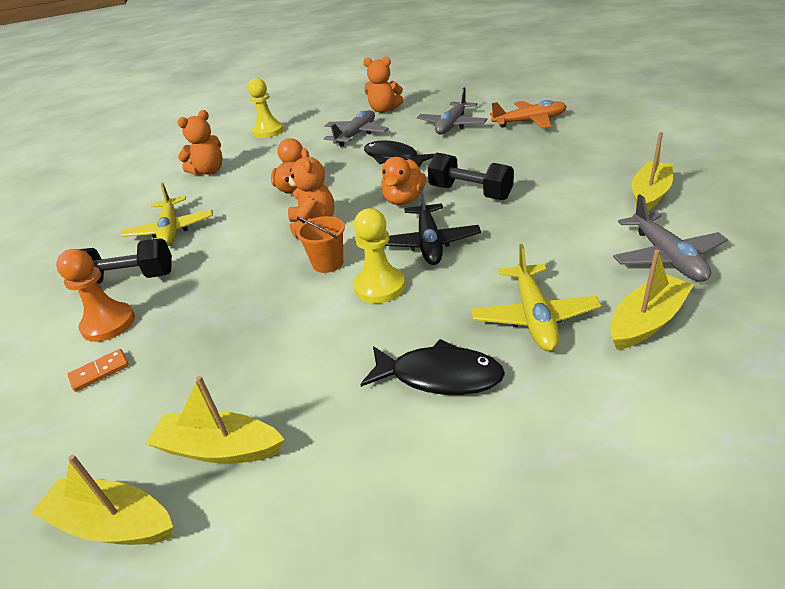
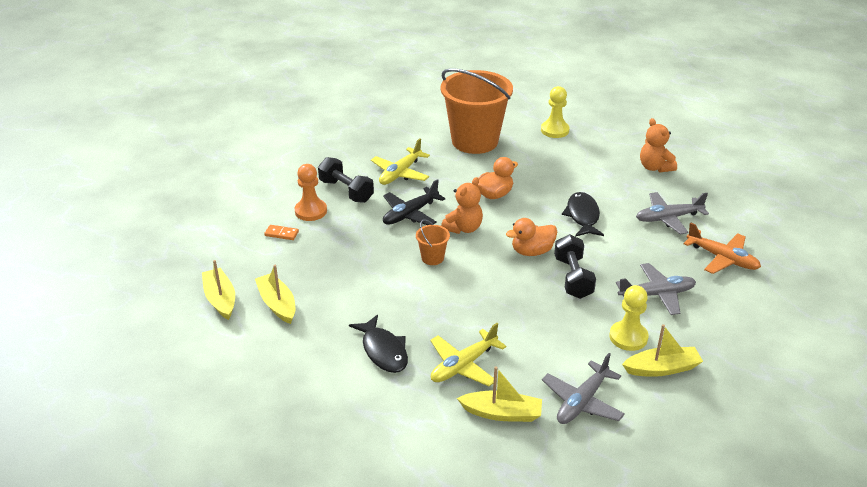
camera: 45 degrees right, 0 degrees up
orange teddy bear [177,110,223,176] -> orange bucket [441,68,513,154]
grey plane [324,110,389,147] -> grey plane moved to [616,263,696,315]
yellow pawn [353,208,405,303] -> yellow pawn moved to [609,285,648,351]
black plane [385,186,481,265] -> black plane moved to [383,179,445,225]

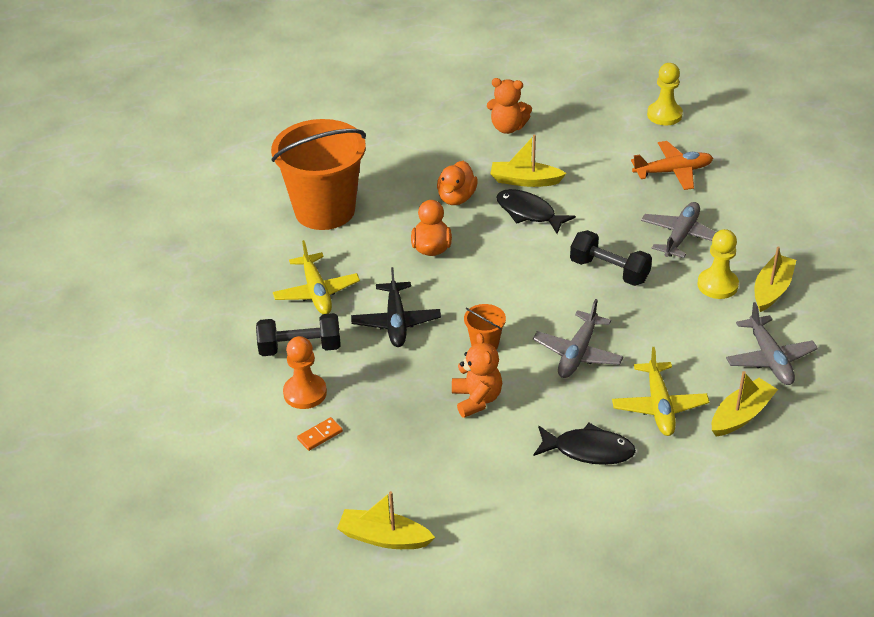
camera: 50 degrees left, 5 degrees up
yellow boat [255,265,295,324] -> yellow boat moved to [490,135,567,187]
orange teddy bear [441,177,483,234] -> orange teddy bear moved to [452,333,502,418]
orange duck [506,218,557,256] -> orange duck moved to [437,161,478,205]
yellow pawn [541,86,570,138] -> yellow pawn moved to [647,63,683,125]
grey plane [636,192,709,234] -> grey plane moved to [533,299,624,378]

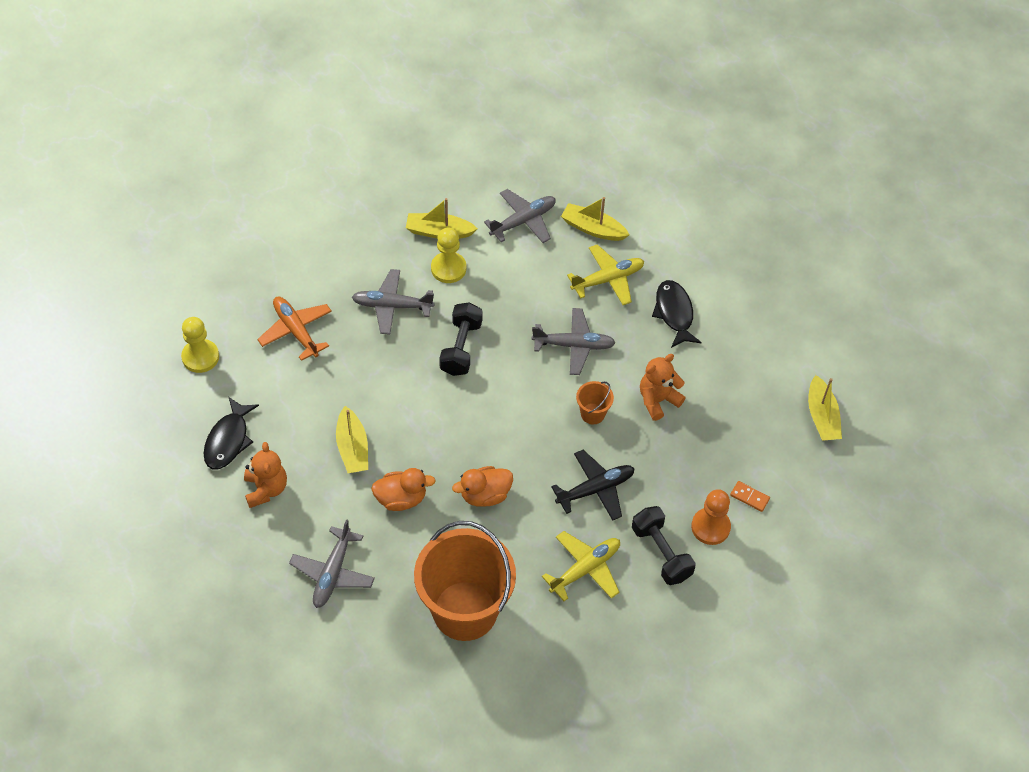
camera: 115 degrees left, 15 degrees up
black fish [496,189,576,234] -> black fish moved to [204,397,259,469]
none -> grey plane [289,519,375,608]

